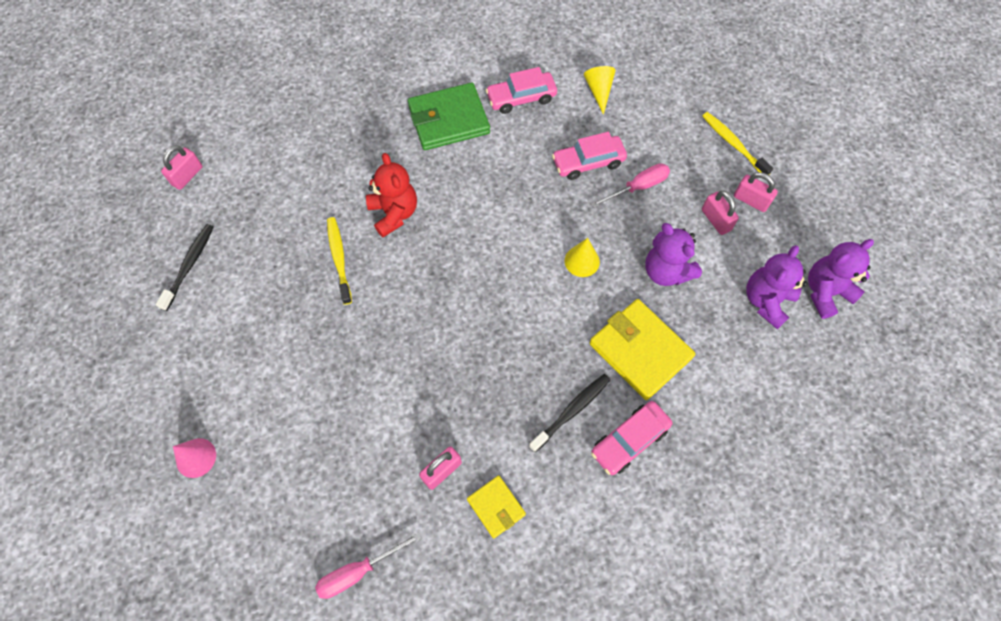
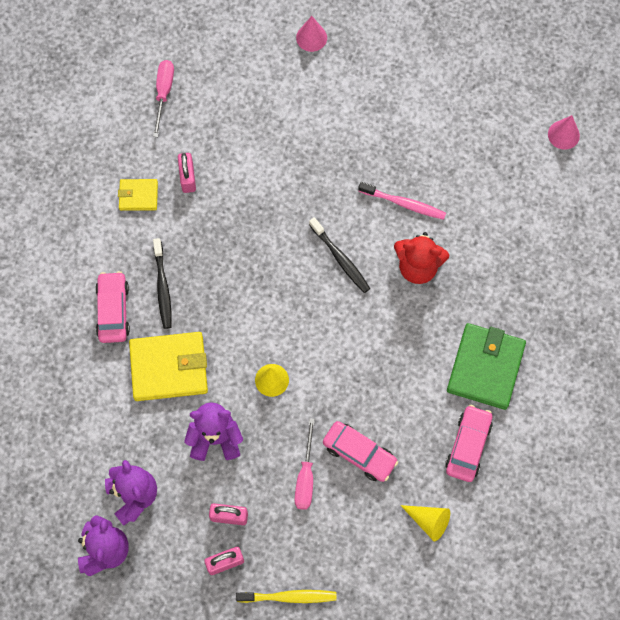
camera: 125 degrees right, 5 degrees up
black toothbrush [156,224,214,311] -> black toothbrush moved to [309,217,370,293]
pink padlock [161,145,203,190] -> pink cone [548,115,580,150]
yellow toothbrush [327,217,352,305] -> pink toothbrush [358,182,446,220]
pink car [552,132,627,180] -> pink car turned 105 degrees clockwise [323,421,398,482]

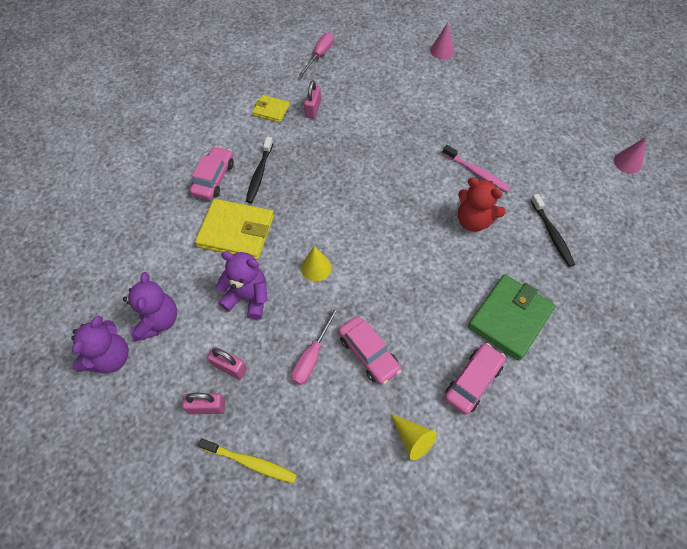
camera: 20 degrees right, 10 degrees down
black toothbrush [309,217,370,293] -> black toothbrush moved to [531,194,575,267]

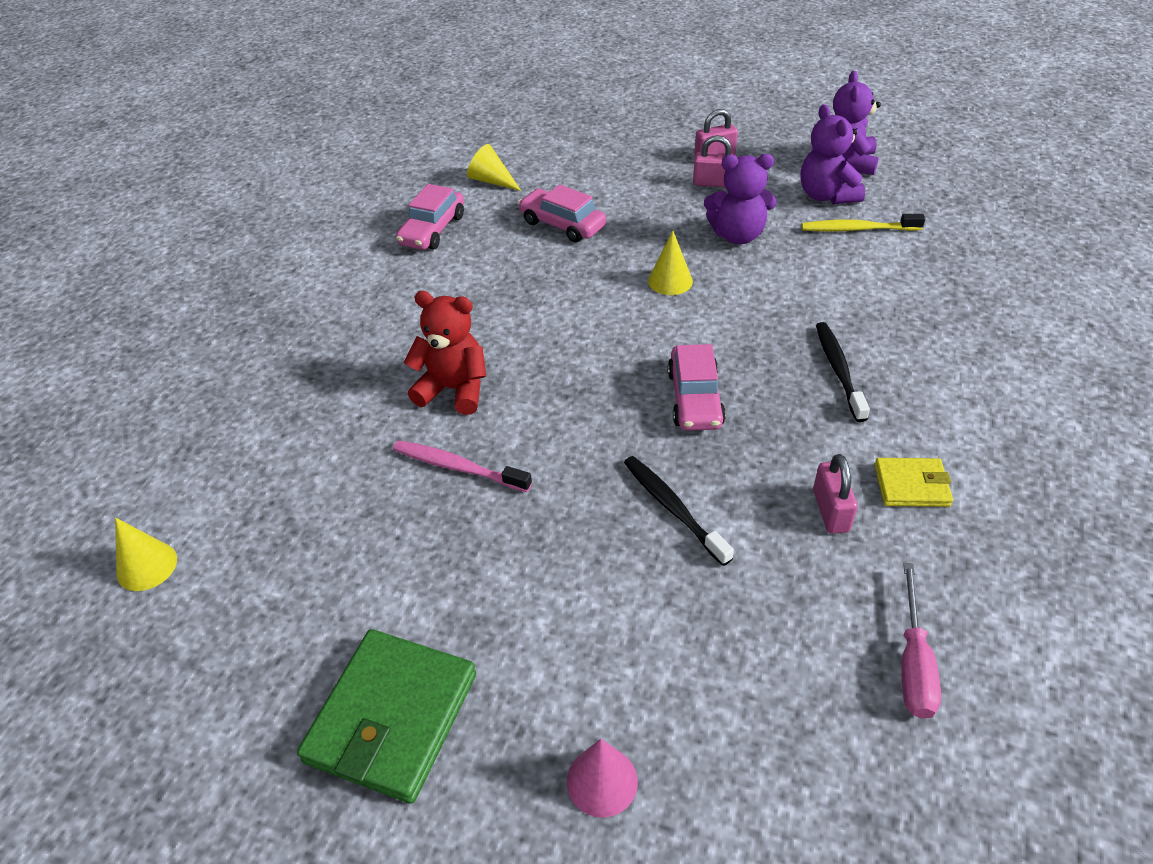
camera: 165 degrees right, 15 degrees down
pink car [190,146,234,200] -> pink car moved to [667,344,726,431]
yellow wallet [195,199,274,260] -> none
yellow toothbrush [198,438,297,483] -> yellow toothbrush moved to [801,214,925,231]
pink screwdriver [291,307,339,385] -> none
green wallet [468,274,556,361] -> green wallet moved to [297,629,476,804]
black toothbrush [531,194,575,267] -> black toothbrush moved to [624,456,734,566]
pink cone [614,137,646,174] -> yellow cone [115,518,177,591]

